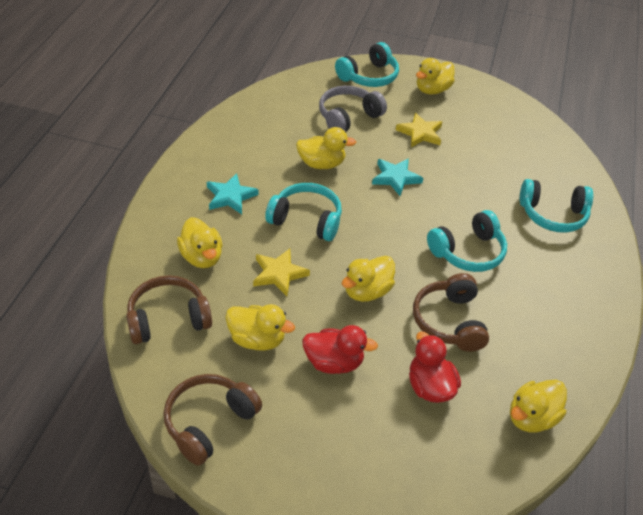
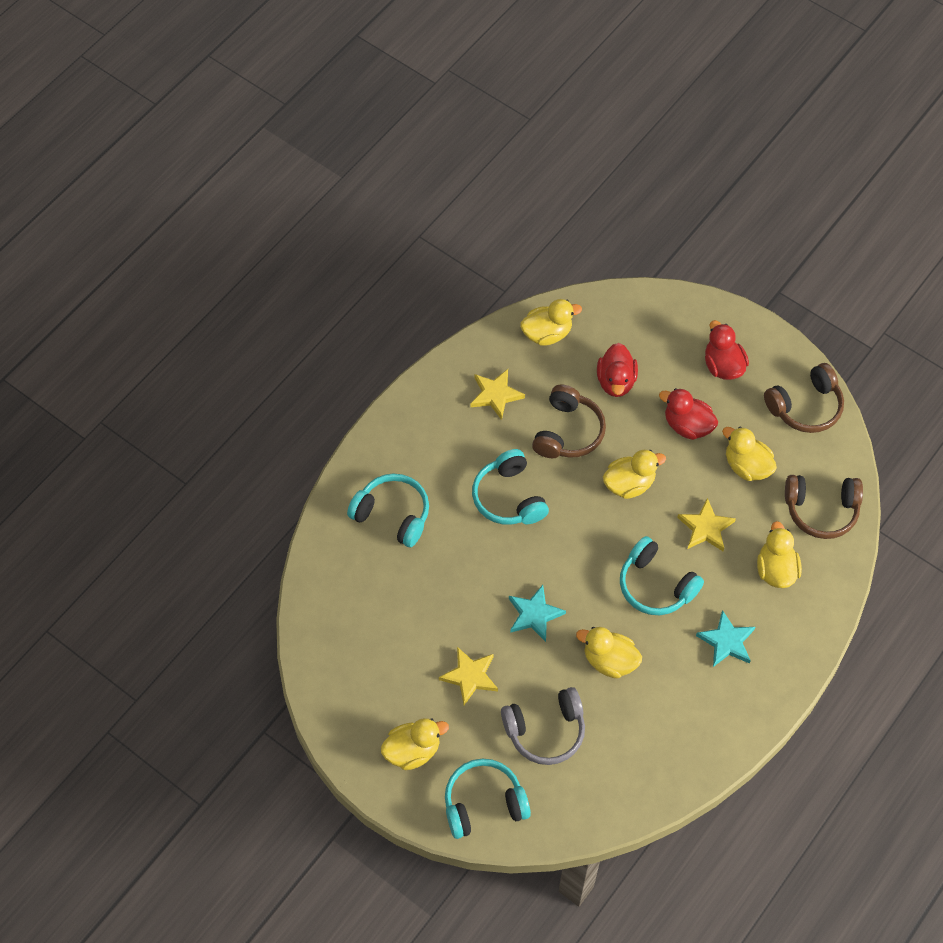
camera: 155 degrees left, 15 degrees up
turquoise headphones [427,210,507,272] -> turquoise headphones turned 105 degrees counterclockwise [472,449,549,525]
none -> yellow star [470,369,525,420]
none -> red duck [705,320,749,380]

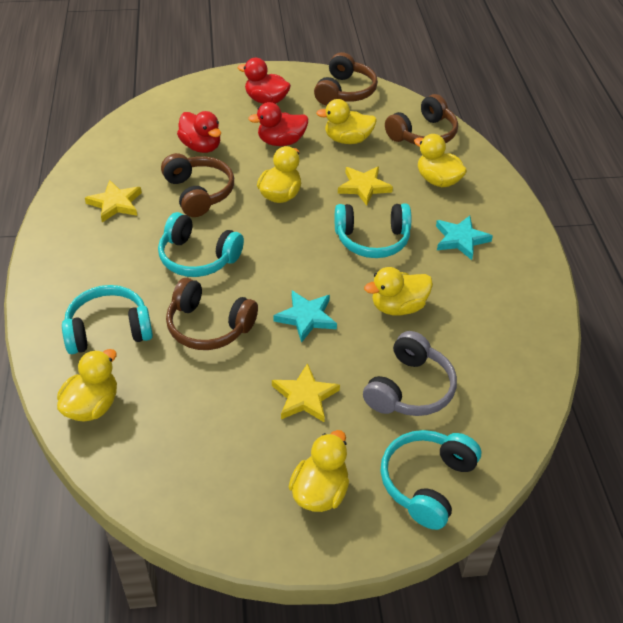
camera: 45 degrees left, 15 degrees down
yellow duck [520,299,582,346] -> yellow duck moved to [57,349,117,422]
none -> brown headphones [166,278,258,350]

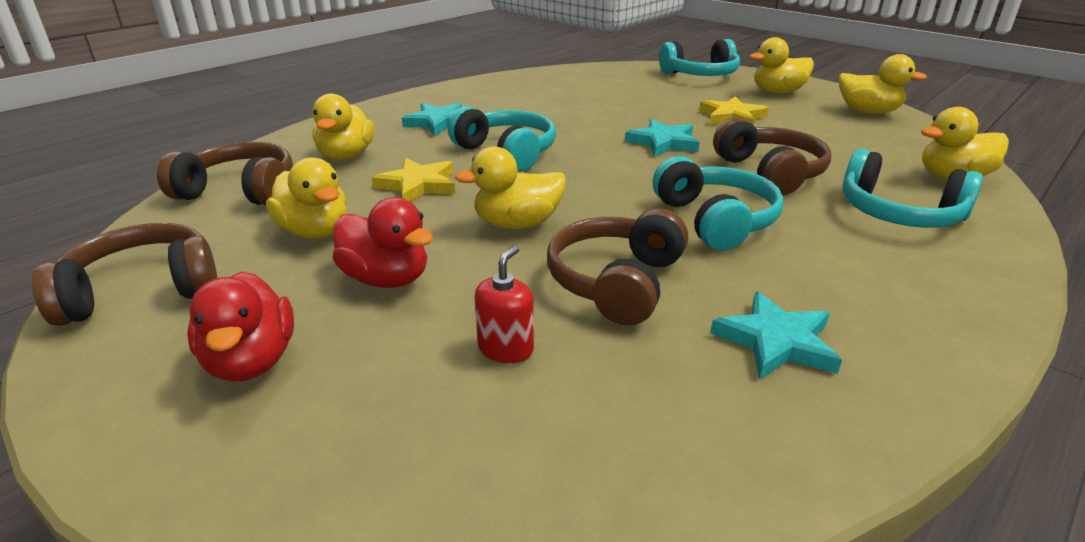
camera: 130 degrees left, 15 degrees down
yellow star [85,180,142,222] -> turquoise star [710,291,842,380]
red duck [177,111,221,153] -> red soap dispenser [475,246,534,363]
grey headphones [363,331,457,416] -> none
yellow duck [364,267,433,316] -> yellow duck moved to [839,54,927,114]

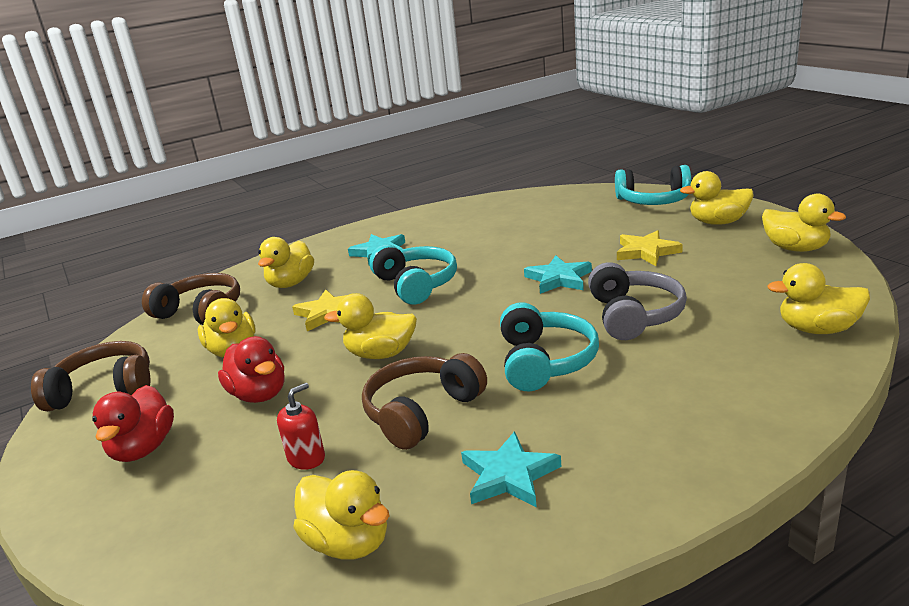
camera: 20 degrees right, 5 degrees down
brown headphones [713,118,831,195] -> grey headphones [588,262,687,340]
turquoise headphones [842,149,983,228] -> none
none -> yellow duck [293,470,389,560]

